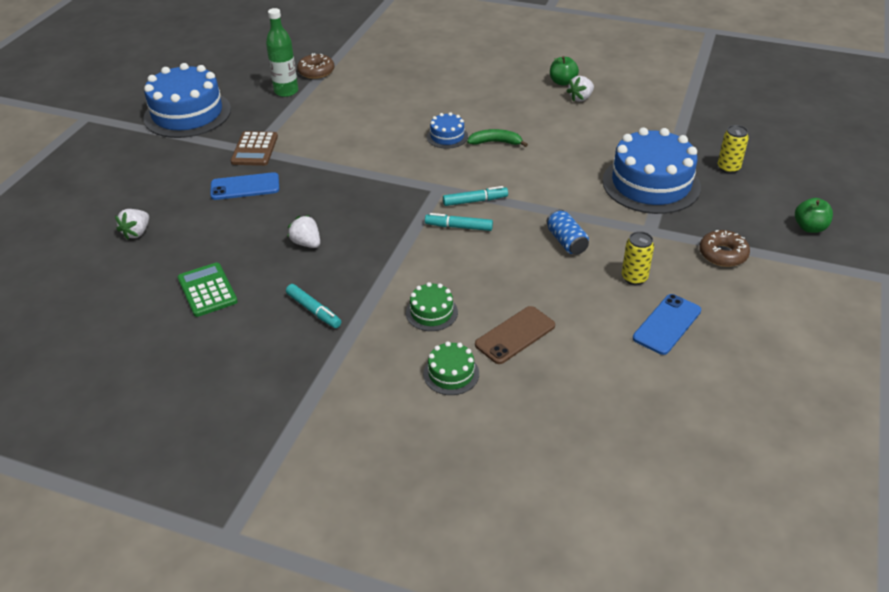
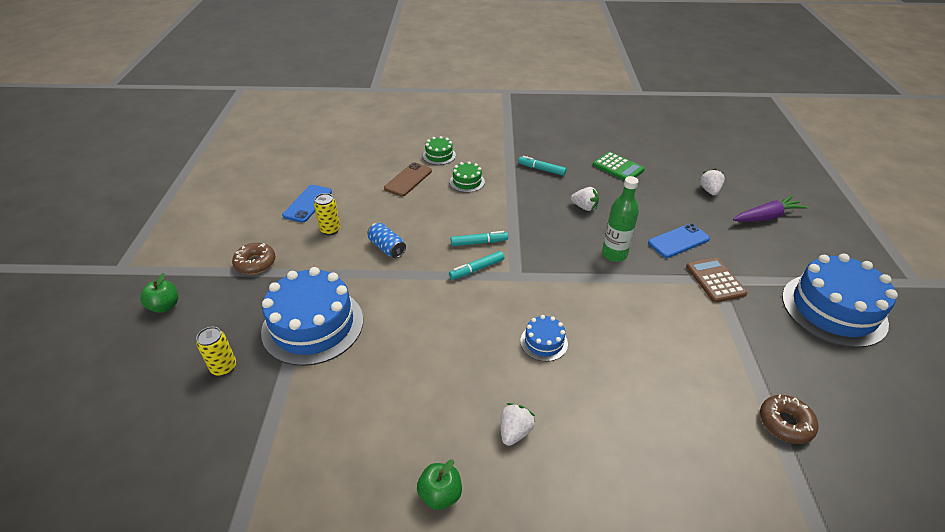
camera: 160 degrees right, 0 degrees up
green bottle [266,8,298,97] -> green bottle moved to [602,176,639,262]
green banana [467,129,528,147] -> none
white strawberry [566,76,594,102] -> white strawberry moved to [501,403,535,446]
none -> purple carrot [733,196,808,222]

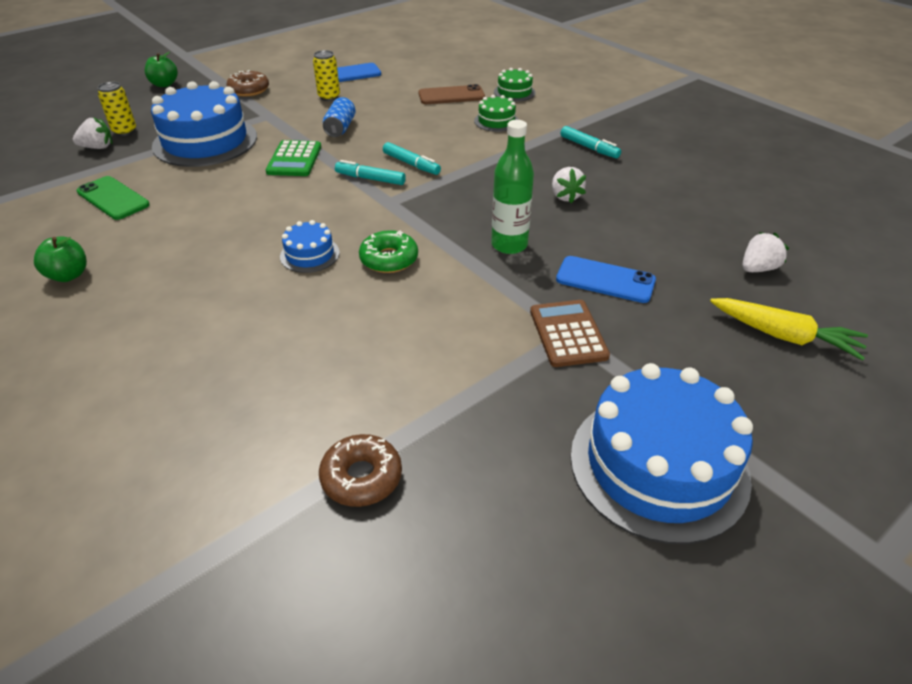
camera: 50 degrees right, 0 degrees up
white strawberry [501,403,535,446] -> white strawberry moved to [73,117,113,149]
turquoise marker [518,156,567,176] -> turquoise marker turned 150 degrees clockwise [561,126,621,159]
green calculator [593,152,645,181] -> green calculator moved to [266,140,321,176]
brown calculator [686,257,747,303] -> brown calculator turned 45 degrees counterclockwise [530,300,610,367]
purple carrot [733,196,808,222] -> yellow carrot [710,298,868,361]
none -> green phone [77,176,150,220]
none -> green donut [359,230,418,273]

